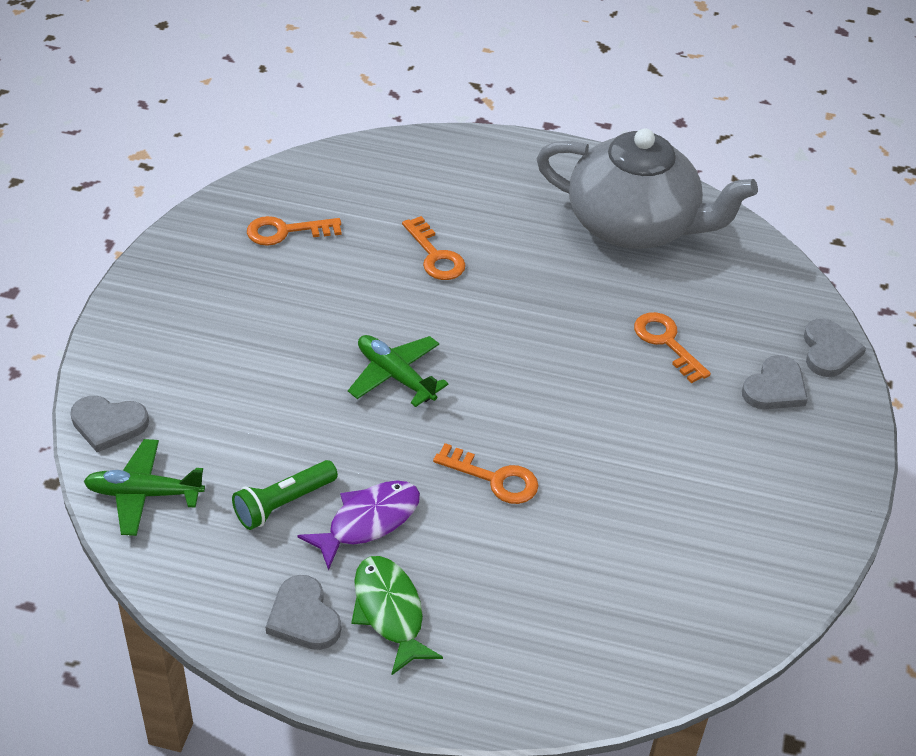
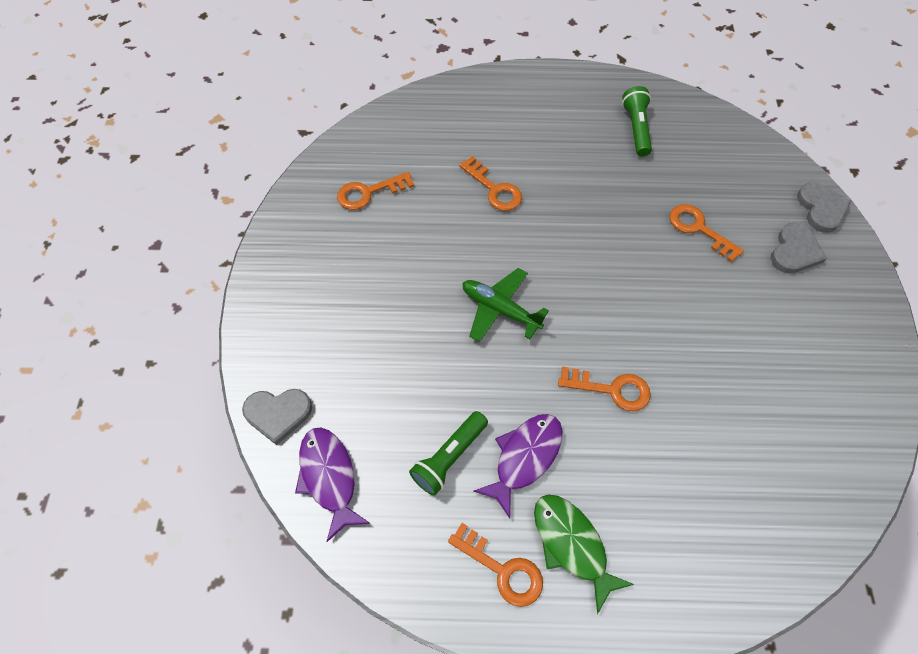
camera: 10 degrees left, 15 degrees up
green plane [83,439,205,536] -> purple fish [295,427,371,542]
grey heart [266,575,341,650] -> orange key [448,523,543,607]
grey teapot [536,128,758,249] -> green flashlight [622,86,652,157]

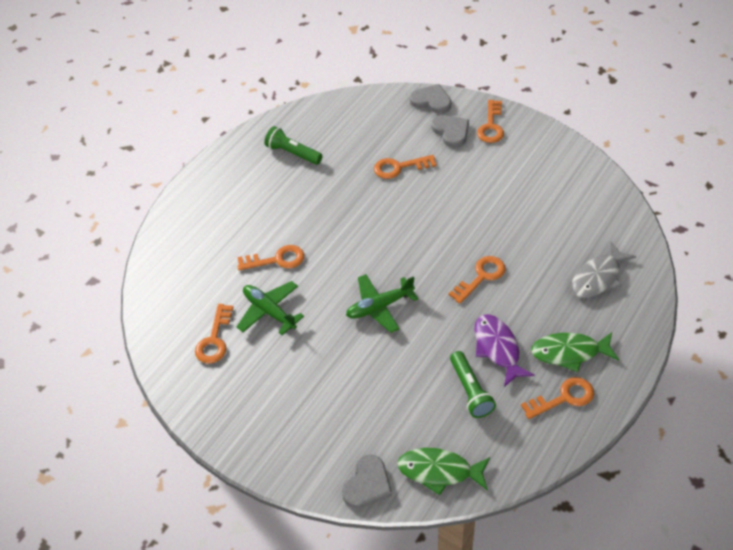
camera: 55 degrees left, 10 degrees down
purple fish [295,427,371,542] -> green fish [397,448,490,495]
none -> green plane [237,281,304,335]
none -> orange key [477,100,504,143]
none -> grey fish [571,241,636,298]

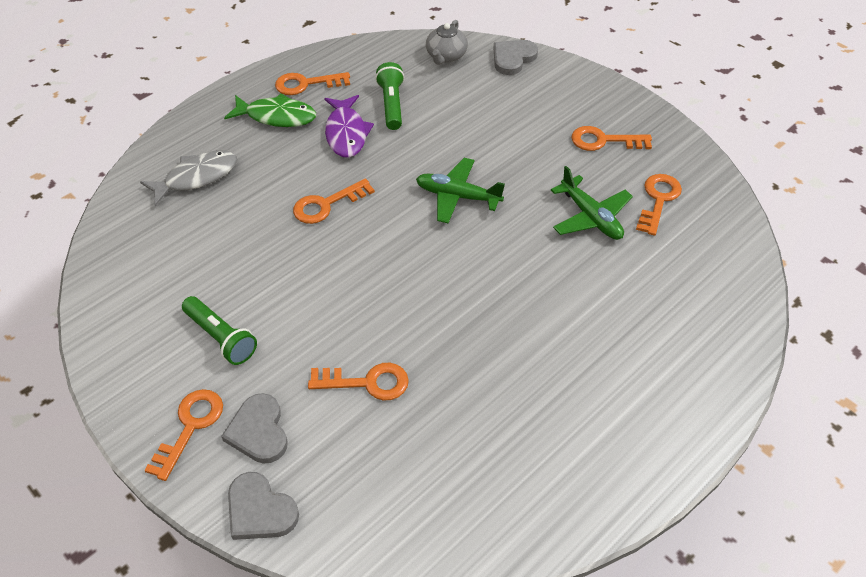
camera: 170 degrees left, 0 degrees up
orange key [237,245,304,271] -> orange key moved to [572,126,652,151]
green flashlight [264,126,322,165] -> green flashlight moved to [182,296,257,365]
green plane [346,274,418,333] -> green plane turned 150 degrees counterclockwise [416,158,505,223]
green fish [397,448,490,495] -> grey teapot [426,20,468,65]

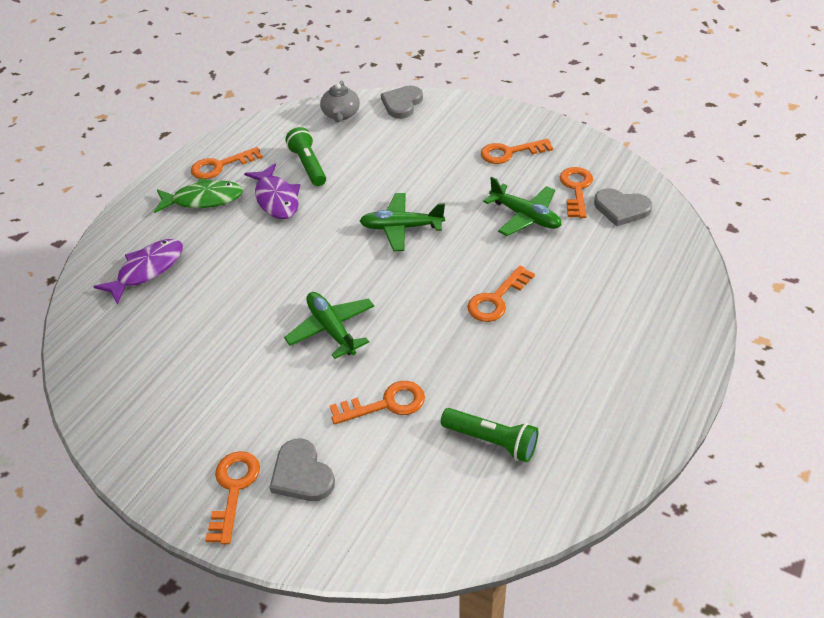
camera: 15 degrees left, 5 degrees down
grey fish [140,150,237,206] -> purple fish [93,239,183,305]
green flashlight [182,296,257,365] -> green flashlight moved to [441,408,538,462]
grey heart [228,472,299,540] -> grey heart moved to [594,188,652,226]
orange key [293,178,375,224] -> orange key moved to [467,265,535,322]
none -> green plane [284,292,374,359]

